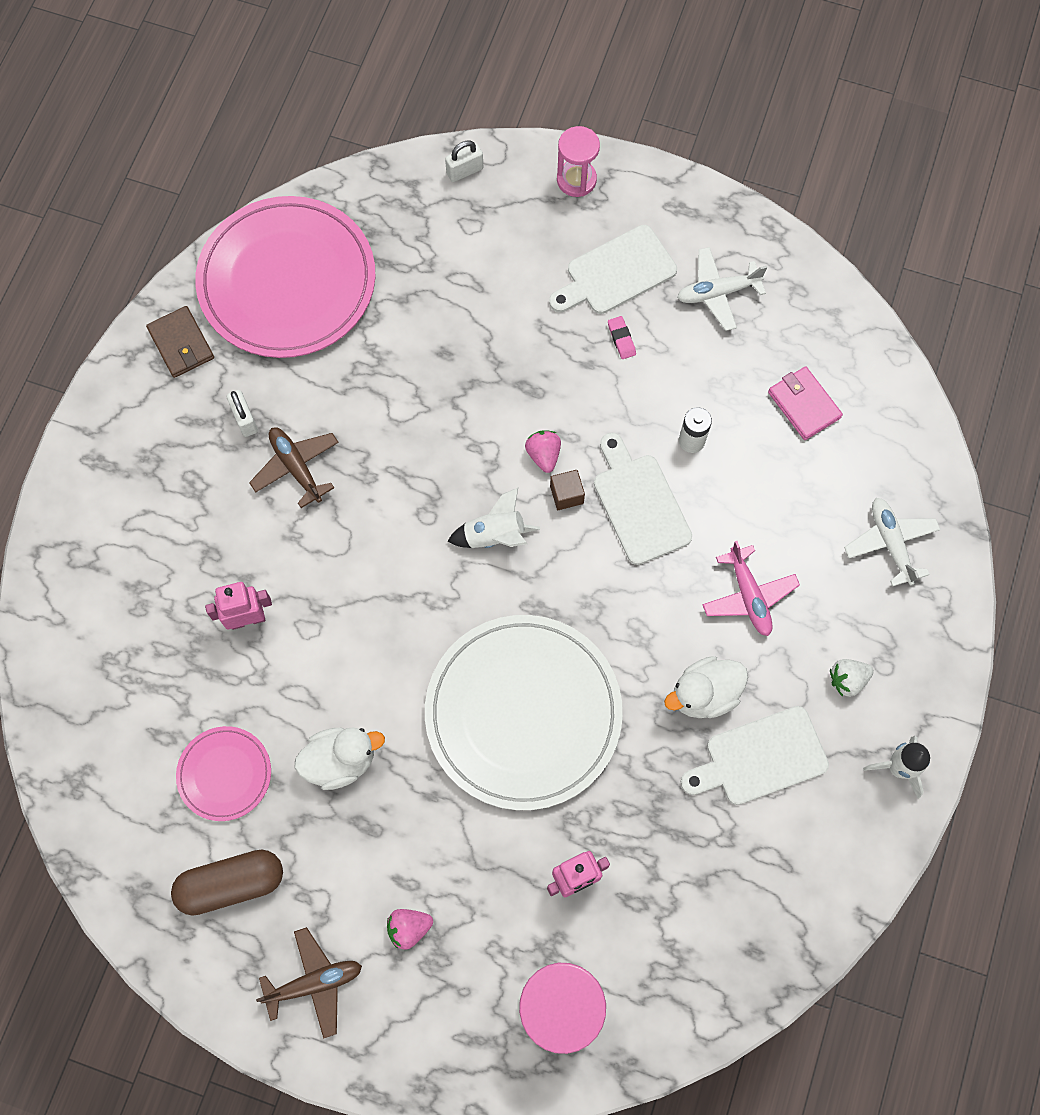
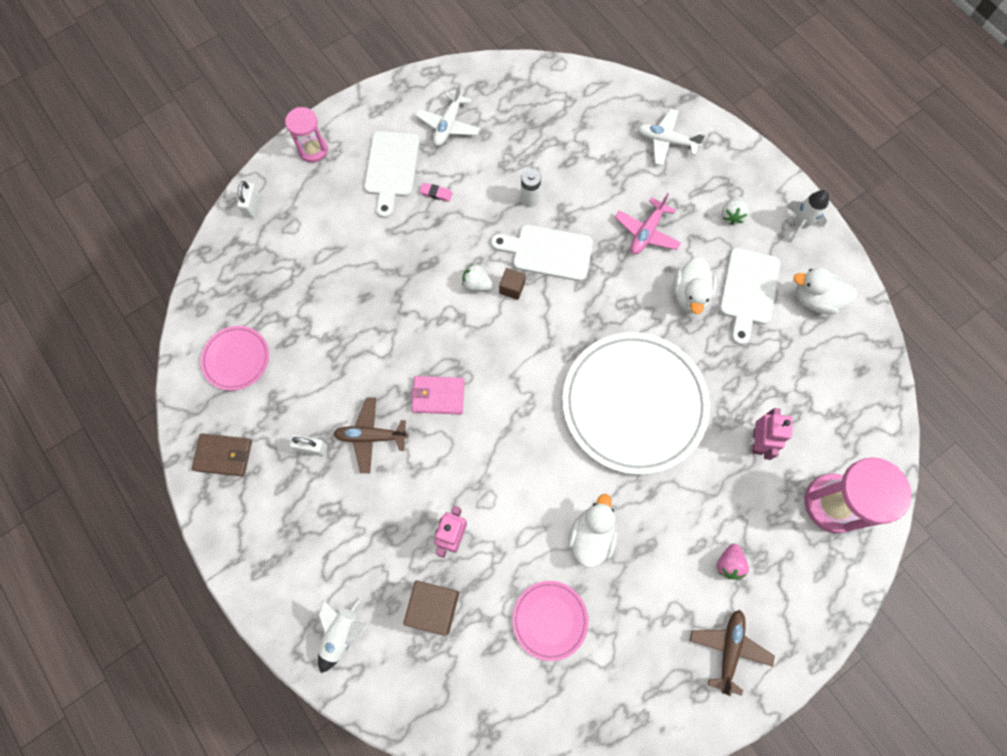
camera: 55 degrees left, 0 degrees up
brown capsule [171,850,283,916] -> none
pink plate [195,196,375,358] -> pink plate [200,326,269,391], size x0.48
white rocket [448,488,540,548] -> white rocket moved to [318,597,368,673]
pink strawberry [525,430,561,473] -> white strawberry [462,264,493,291]
pink plane [702,541,800,636] -> pink plane turned 105 degrees clockwise [615,193,681,254]
pink wallet [768,366,843,440] -> pink wallet moved to [411,376,465,415]
none -> brown cube [403,580,459,636]
none -> white duck [793,268,857,315]

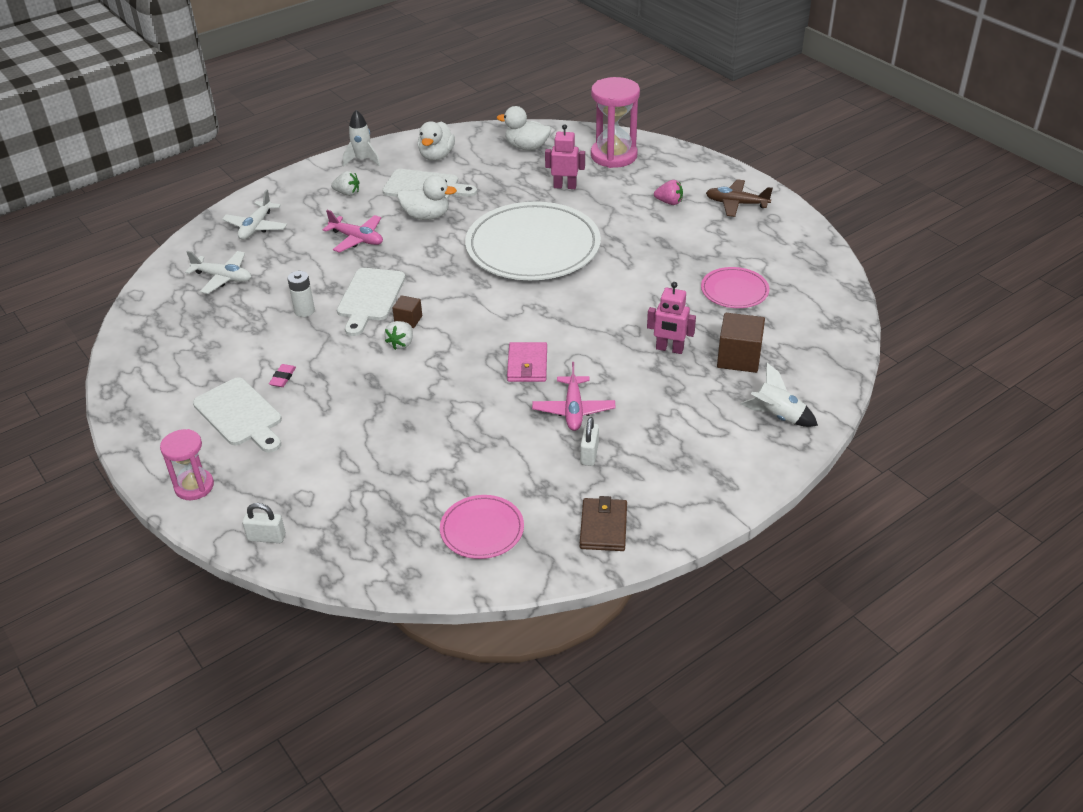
camera: 90 degrees left, 30 degrees down
brown plane [333,398,408,473] -> pink plane [532,362,616,431]
white cutting board [364,131,420,218] -> white cutting board turned 45 degrees clockwise [193,377,282,453]
white plane [415,84,480,146] -> white plane moved to [185,251,251,294]
white duck [568,494,617,568] -> white duck moved to [497,106,551,150]

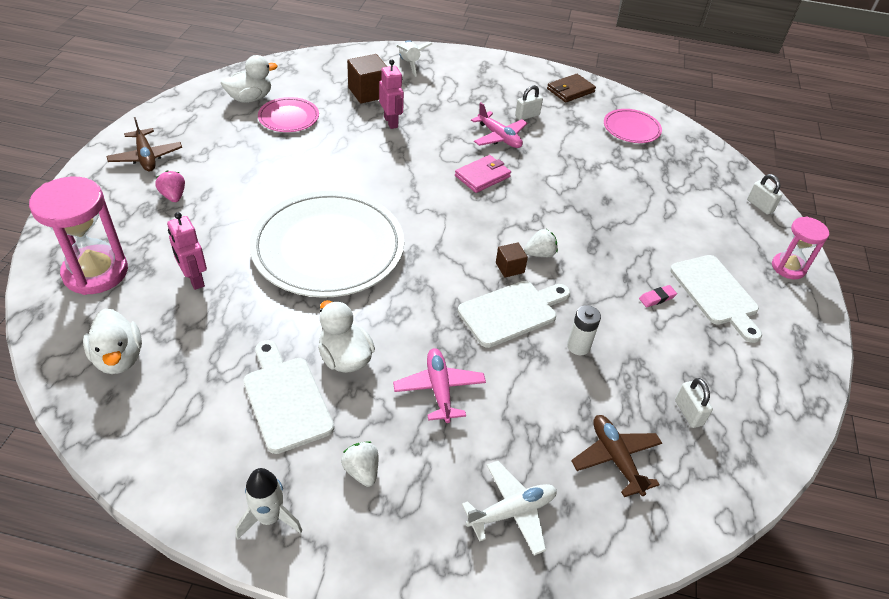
camera: 135 degrees left, 5 degrees up
white plane [185,251,251,294] -> brown plane [571,415,662,497]
white cutting board [193,377,282,453] -> white cutting board turned 150 degrees clockwise [670,255,762,343]
white duck [418,121,455,161] -> white duck moved to [221,55,278,103]
pink plane [532,362,616,431] -> pink plane turned 90 degrees clockwise [471,102,528,148]
none -> white padlock [675,378,713,428]

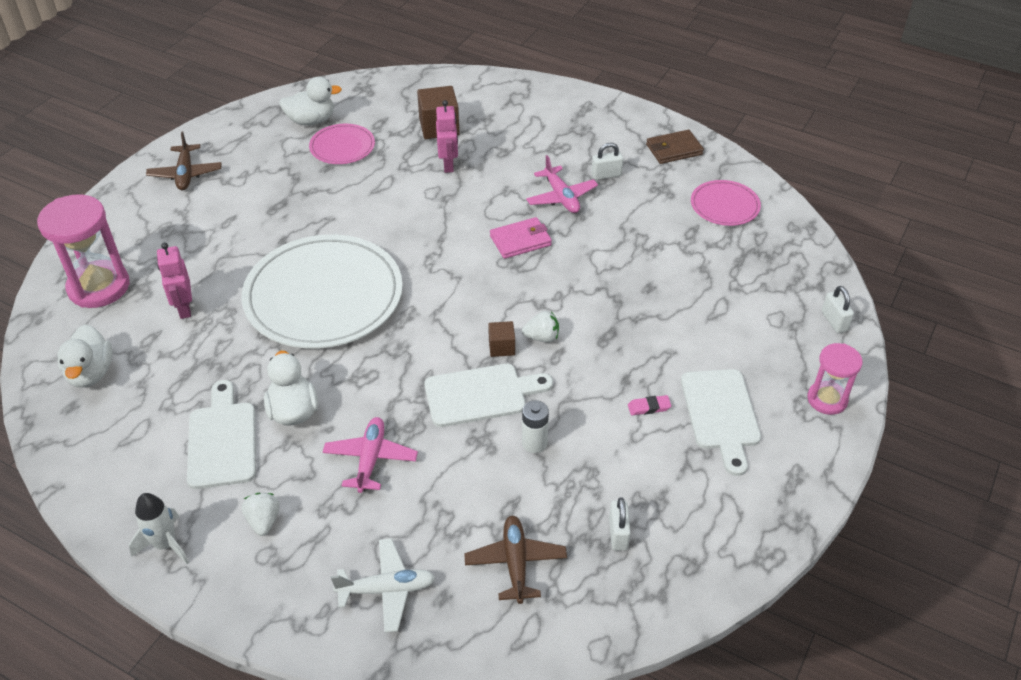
camera: 20 degrees right, 0 degrees up
pink strawberry [155,171,185,202] -> none
white rocket [396,40,432,77] -> none

